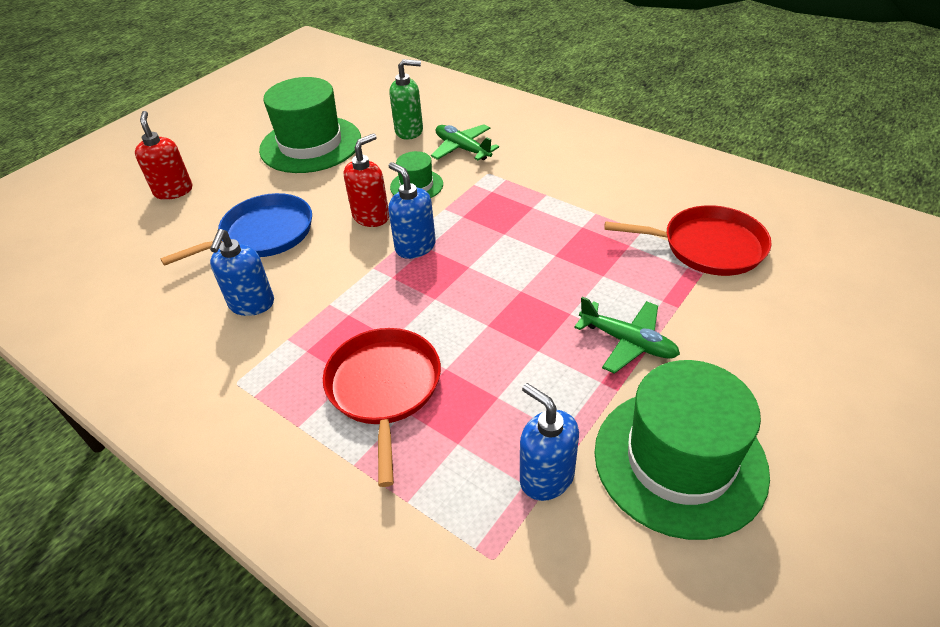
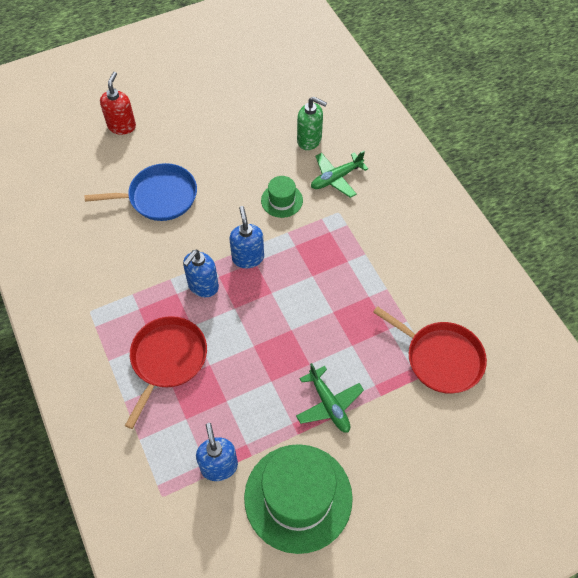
camera: 25 degrees right, 15 degrees up
blue soap dispenser [210,229,274,316] -> blue soap dispenser moved to [183,250,219,297]
green hat [259,77,361,173] -> none
red soap dispenser [344,133,389,227] -> none
green plane [431,124,499,160] -> green plane turned 105 degrees counterclockwise [311,151,368,198]

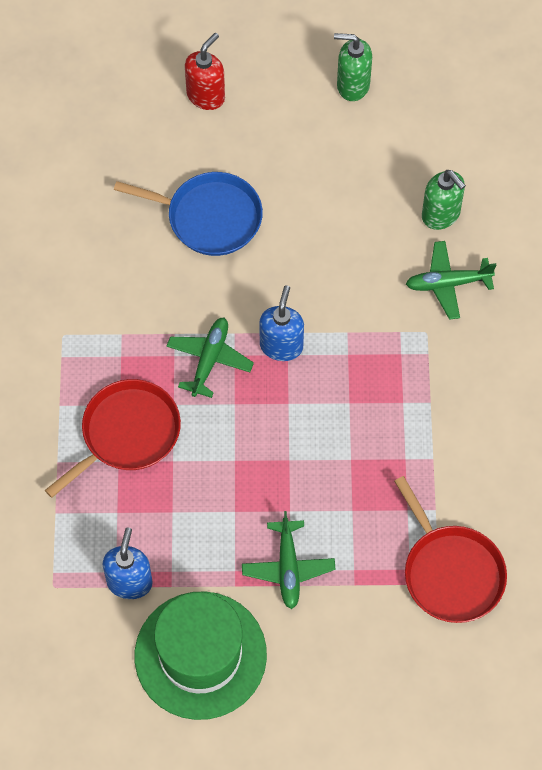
camera: 25 degrees right, 5 degrees up
blue soap dispenser [183,250,219,297] -> green plane [166,318,254,398]
green hat [261,176,303,218] -> none
none -> green soap dispenser [334,33,372,101]

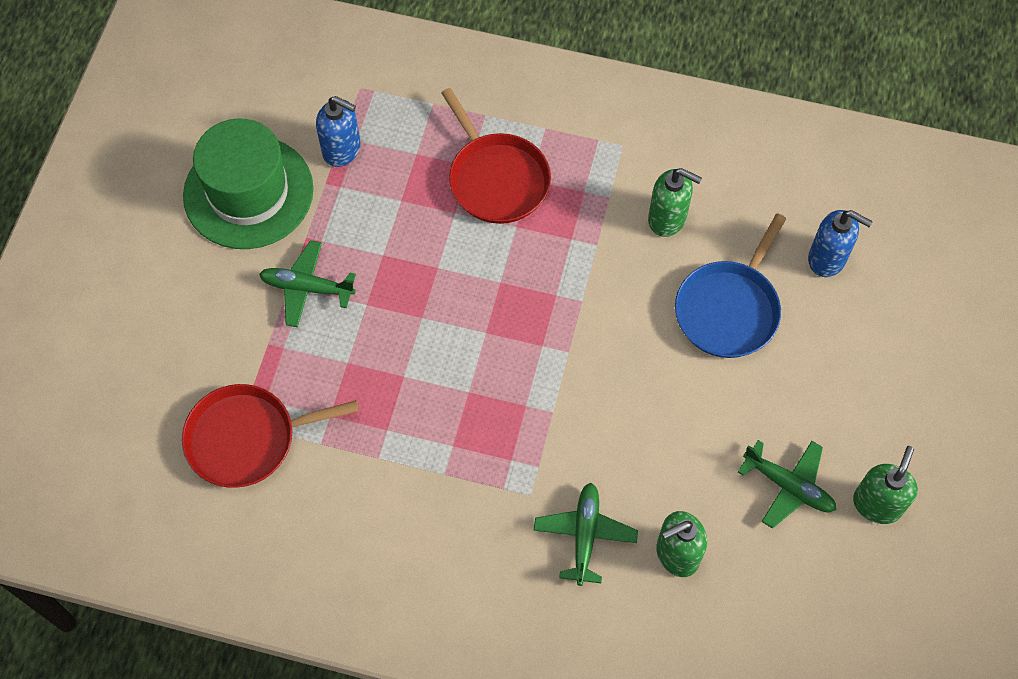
camera: 105 degrees right, 0 degrees up
green plane [166,318,254,398] -> green plane moved to [738,440,836,529]
red soap dispenser [185,33,225,110] -> none
blue soap dispenser [259,285,304,361] -> blue soap dispenser moved to [808,210,873,277]
none -> green soap dispenser [648,168,702,237]

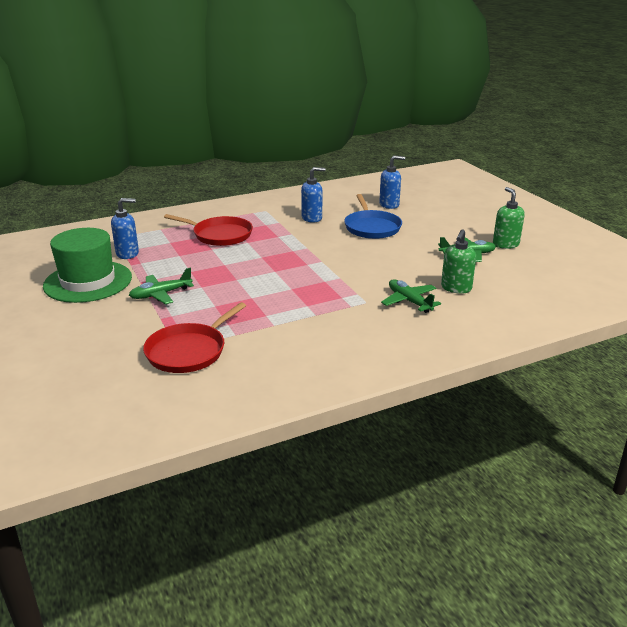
camera: 40 degrees left, 35 degrees down
green soap dispenser [648,168,702,237] -> blue soap dispenser [301,167,326,223]

